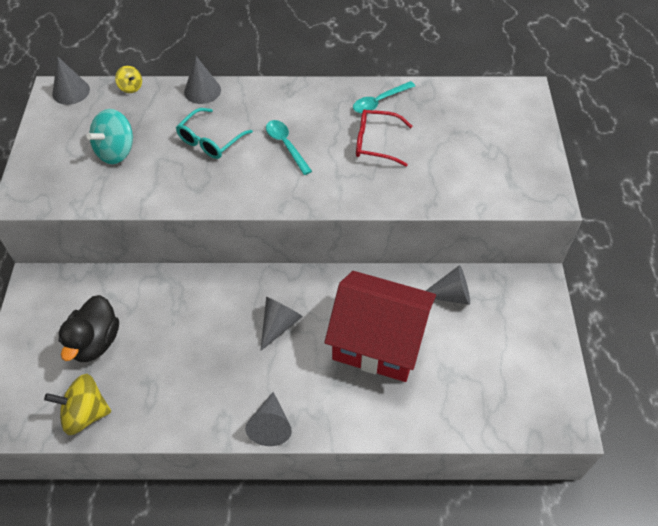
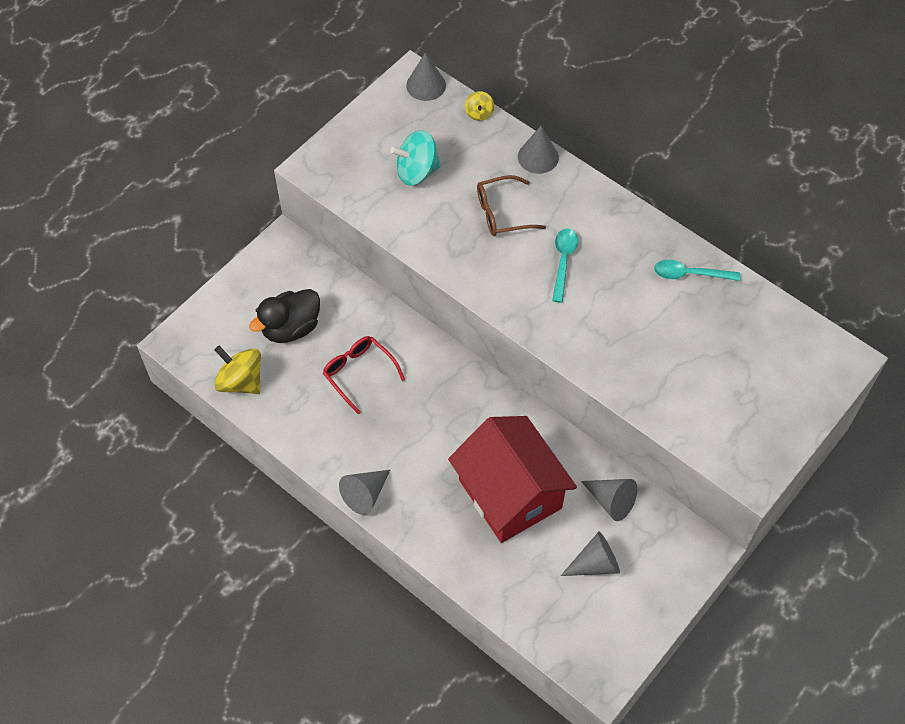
camera: 40 degrees right, 5 degrees up
turquoise glasses [176,108,253,159] -> brown glasses [477,175,546,236]
grey cone [261,297,303,351] -> grey cone moved to [561,531,620,576]
red glasses [356,109,412,167] -> red glasses moved to [323,336,405,415]

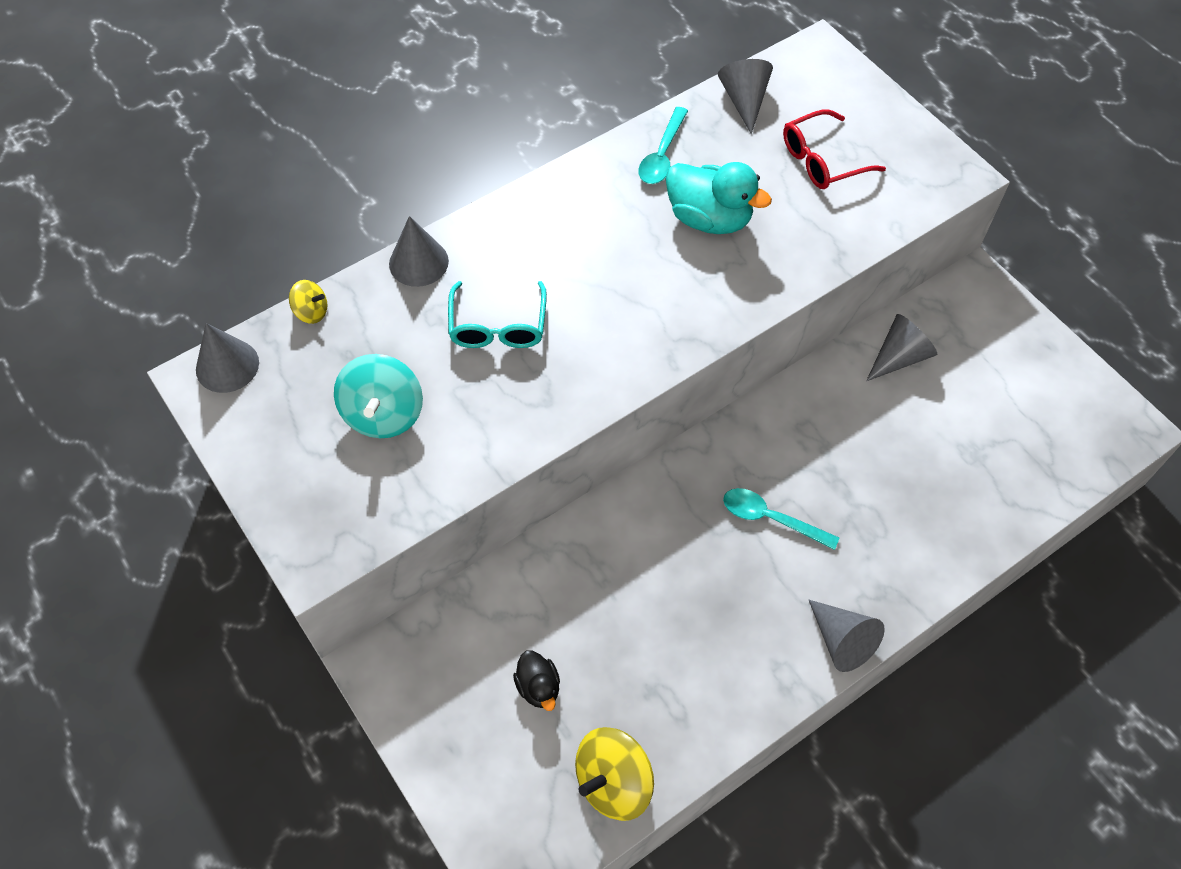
camera: 75 degrees left, 0 degrees up
black duck [249,289,320,343] -> black duck [513,650,560,711], size x0.55
red glasses [323,336,405,415] -> red glasses moved to [783,109,886,189]
red house [448,416,577,543] -> none
brown glasses [477,175,546,236] -> turquoise glasses [448,281,547,348]
turquoise spoon [552,229,578,303] -> turquoise spoon moved to [723,488,839,550]
grey cone [561,531,620,576] -> grey cone moved to [718,59,773,134]
none -> turquoise duck [666,162,772,234]

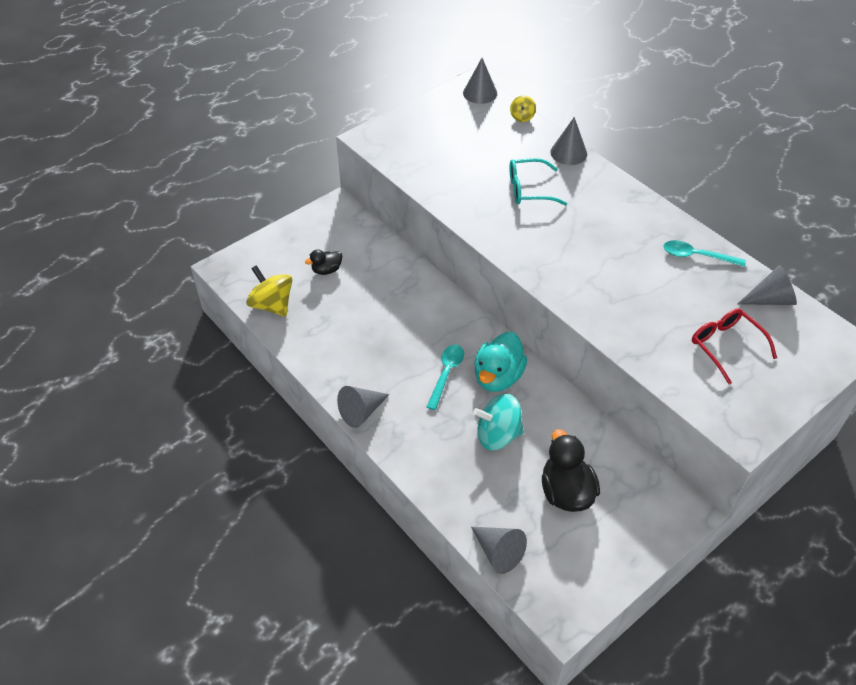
camera: 85 degrees right, 10 degrees down
turquoise spinning top [334,354,423,438] -> turquoise spinning top moved to [473,394,524,450]
turquoise duck [666,162,772,234] -> turquoise duck moved to [474,332,528,392]
grey cone [866,314,937,381] -> grey cone moved to [471,527,527,574]
none -> black duck [542,429,600,512]

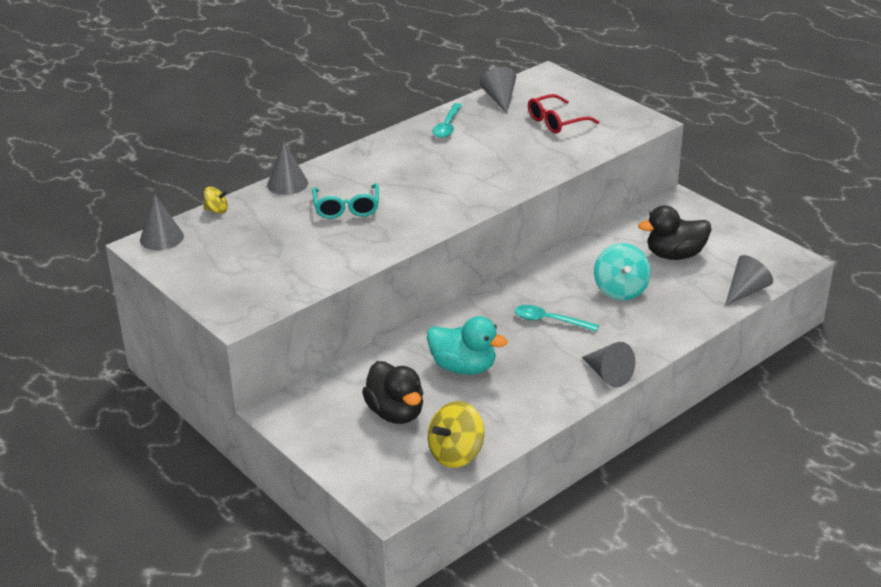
camera: 90 degrees left, 15 degrees down
black duck [305,249,343,275] -> black duck [362,361,423,424], size x1.81
turquoise duck [474,332,528,392] -> turquoise duck moved to [427,316,507,375]

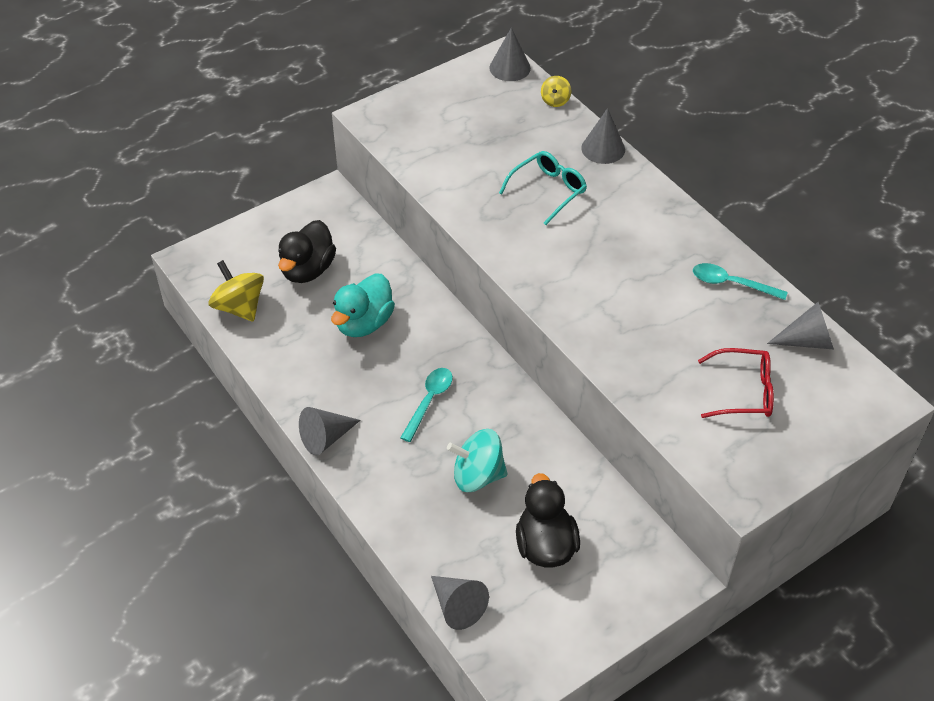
camera: 95 degrees right, 15 degrees up
turquoise glasses [312,183,379,219] -> turquoise glasses turned 135 degrees clockwise [499,151,587,225]
black duck [362,361,423,424] -> black duck turned 45 degrees counterclockwise [278,220,336,283]
red glasses [528,94,599,133] -> red glasses turned 120 degrees clockwise [698,348,774,418]

